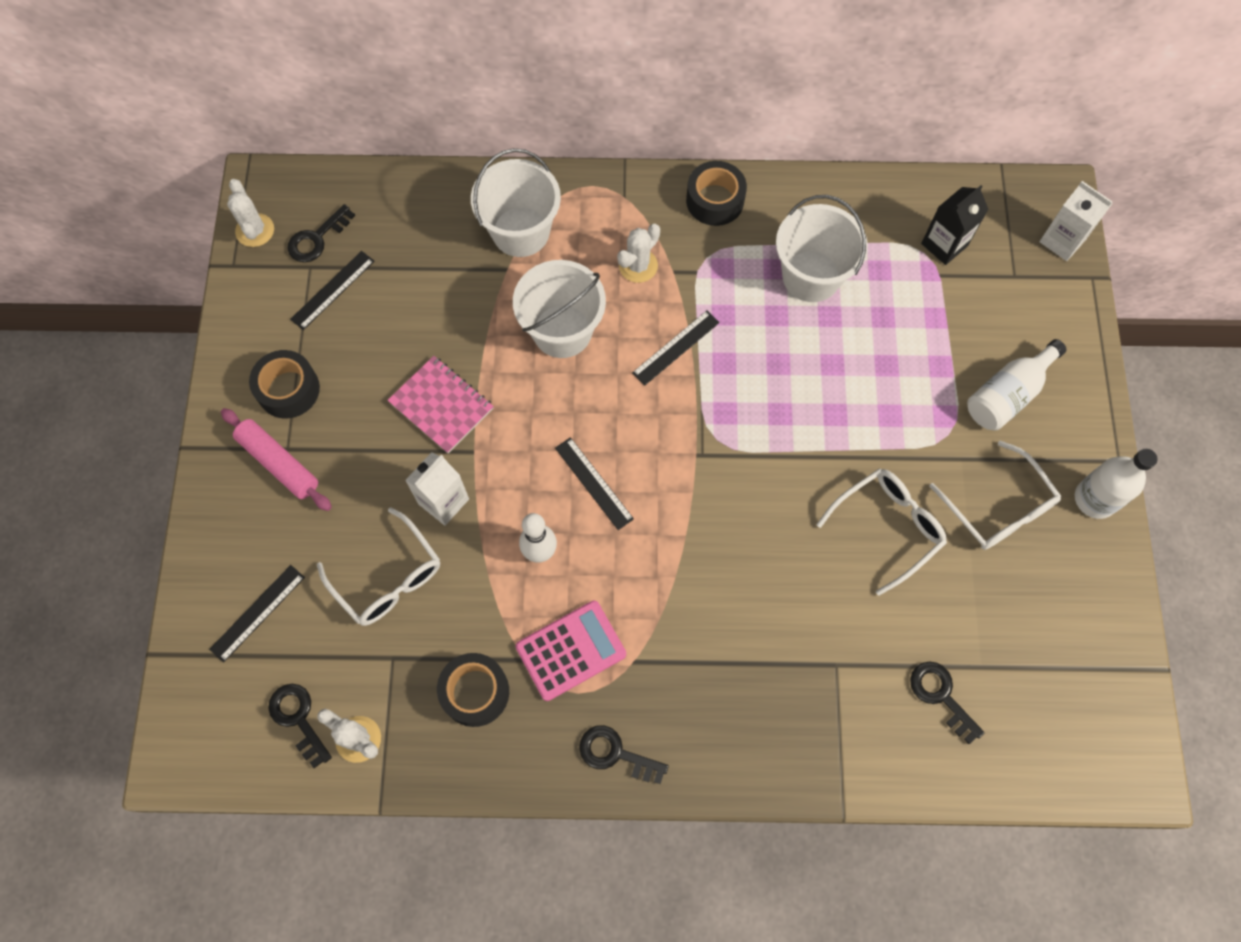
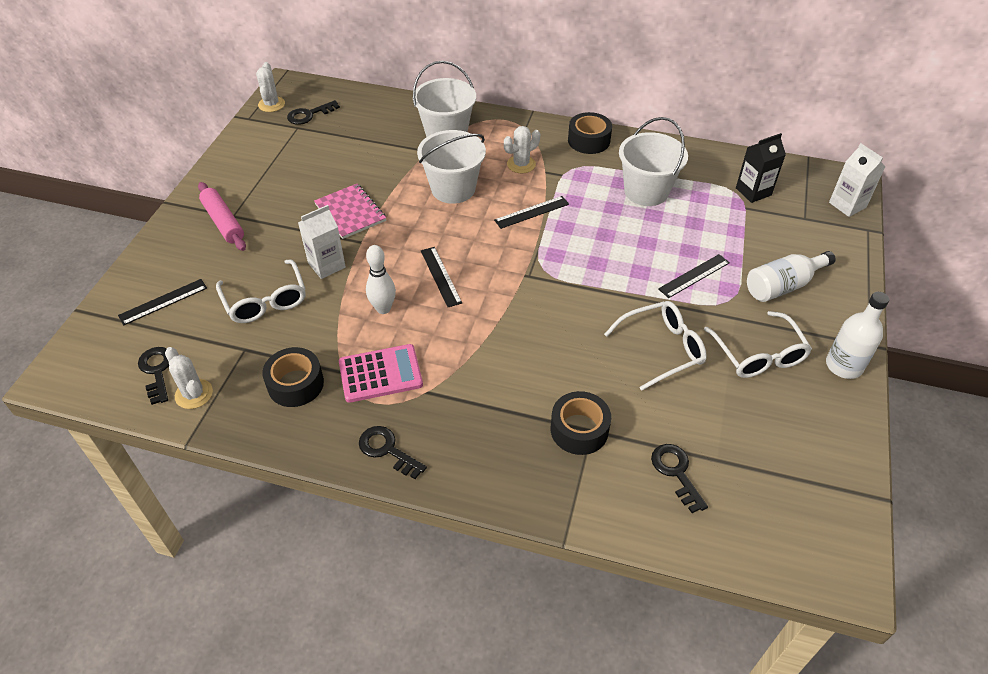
camera: 15 degrees right, 20 degrees down
black tape [249,350,320,418] -> black tape moved to [551,391,611,455]
black ruler [290,251,375,330] -> black ruler moved to [658,254,730,298]

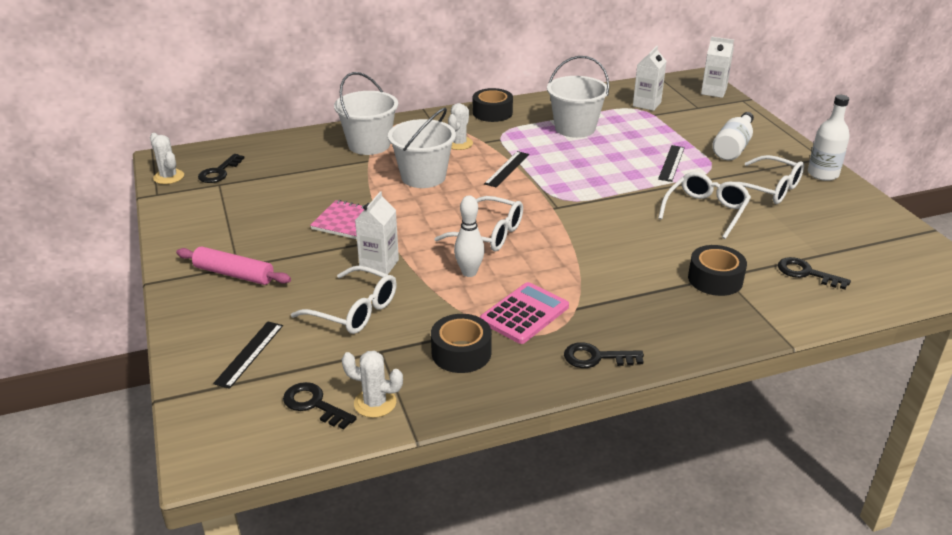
camera: 35 degrees left, 15 degrees down
black ruler [421,247,462,307] -> white glasses [434,196,523,252]
black carton [736,133,786,203] -> white carton [633,46,667,111]

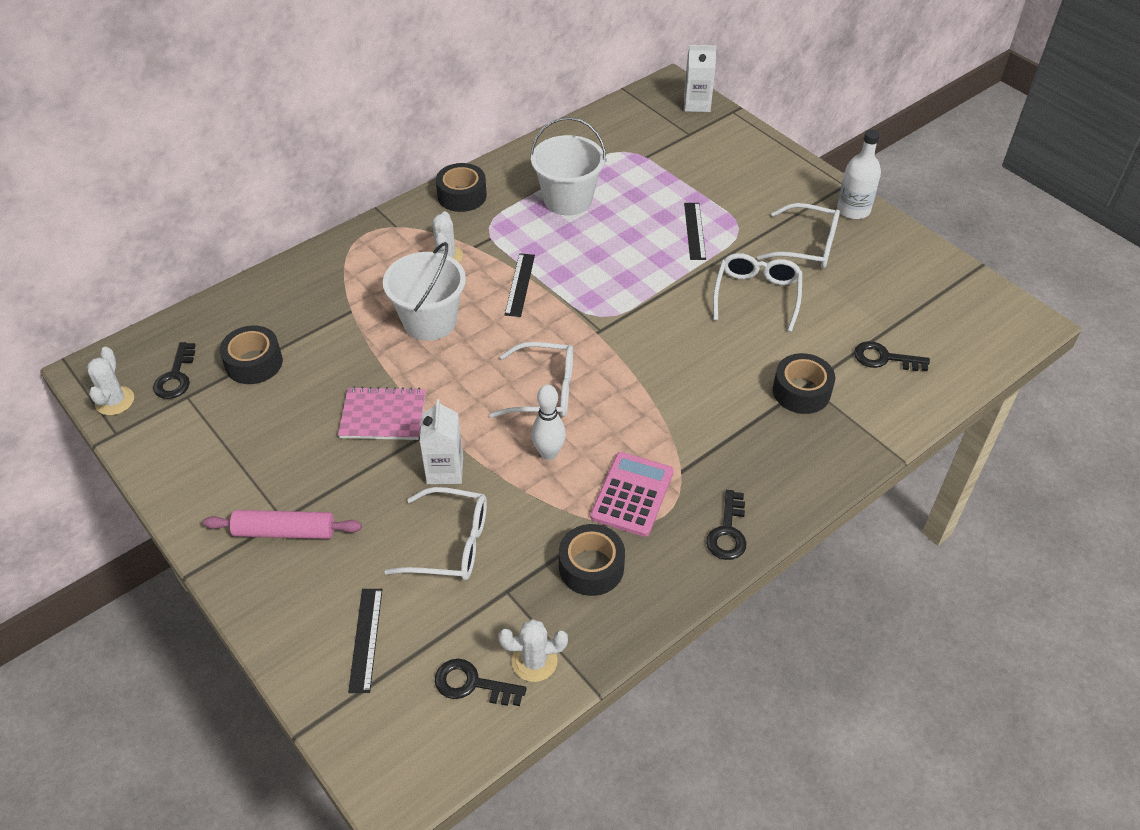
camera: 20 degrees left, 15 degrees up
white cactus [150,133,184,184] -> white cactus turned 60 degrees clockwise [87,347,134,415]
white bucket [334,72,398,155] -> none
black key [564,342,644,368] -> black key turned 60 degrees counterclockwise [706,490,746,560]
white carton [633,46,667,111] -> none
white bottle [712,112,754,160] -> none
none -> black tape [220,325,283,384]

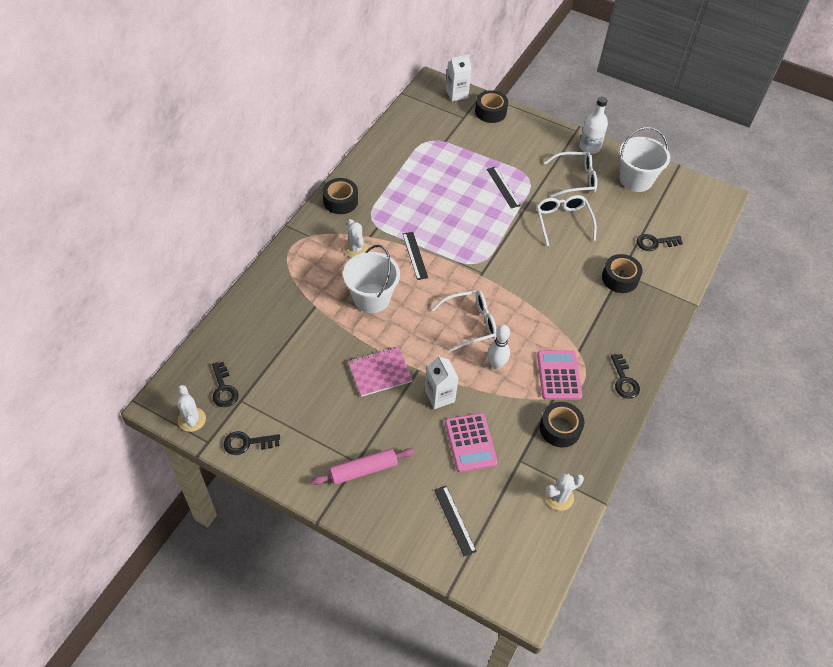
camera: 25 degrees left, 5 degrees up
black tape [220,325,283,384] -> black tape moved to [475,90,508,123]
white glasses [384,487,487,580] -> pink calculator [445,413,498,472]
black key [435,659,526,706] -> black key moved to [224,431,280,455]
white bucket [530,117,606,216] -> white bucket moved to [619,127,670,192]

